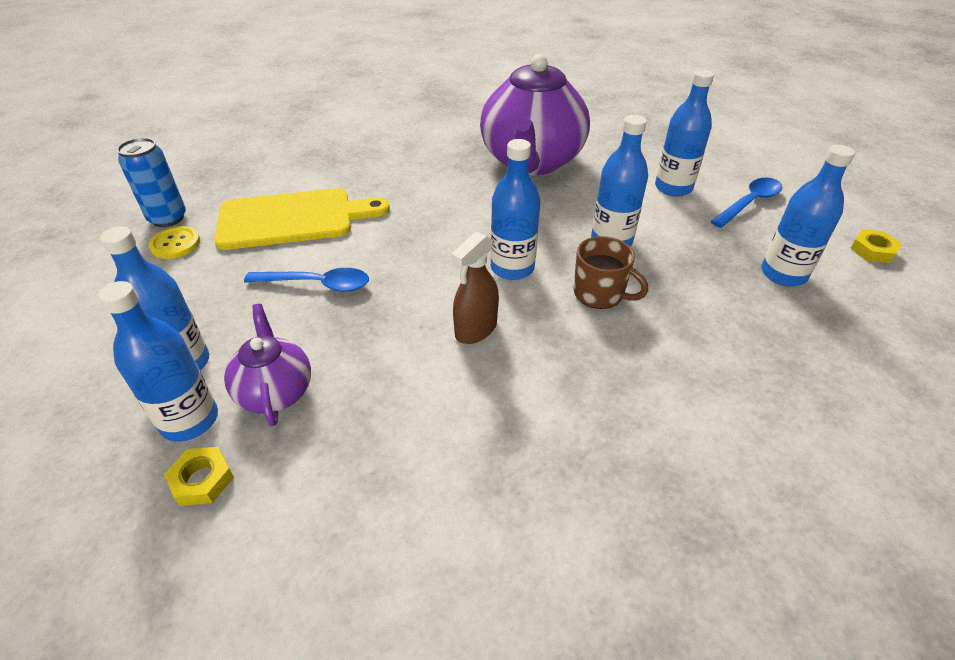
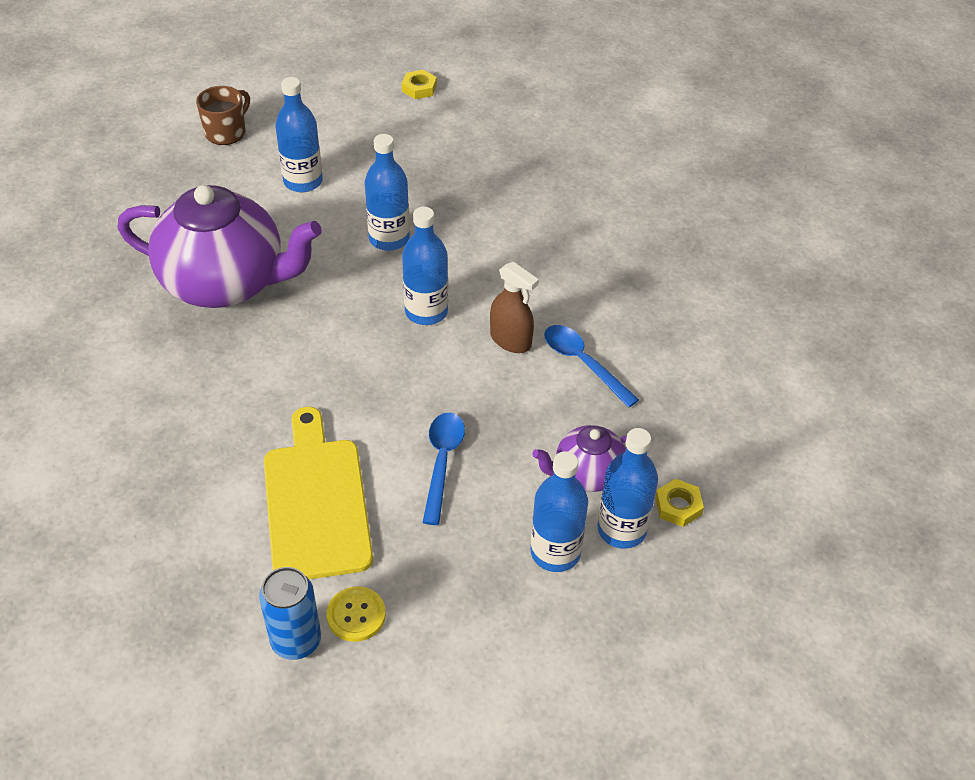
camera: 90 degrees left, 5 degrees up
brown mug [574,236,649,309] -> brown mug moved to [196,86,250,145]
blue spoon [711,178,783,228] -> blue spoon moved to [544,325,639,408]
blue bottle [761,144,855,287] -> none

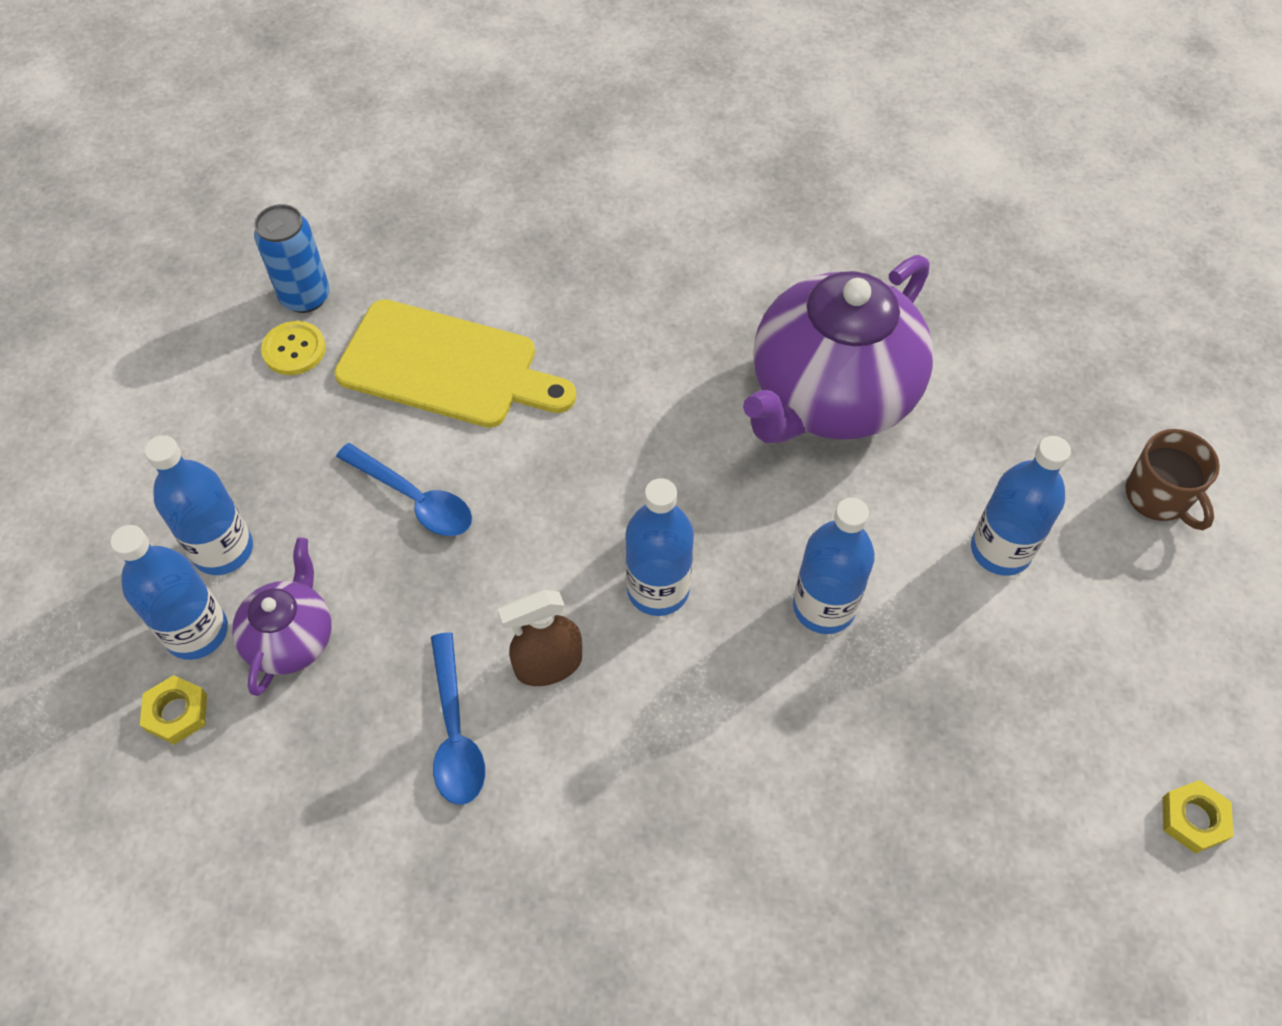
camera: 120 degrees right, 10 degrees up
blue spoon [544,325,639,408] -> blue spoon turned 90 degrees clockwise [431,632,485,805]

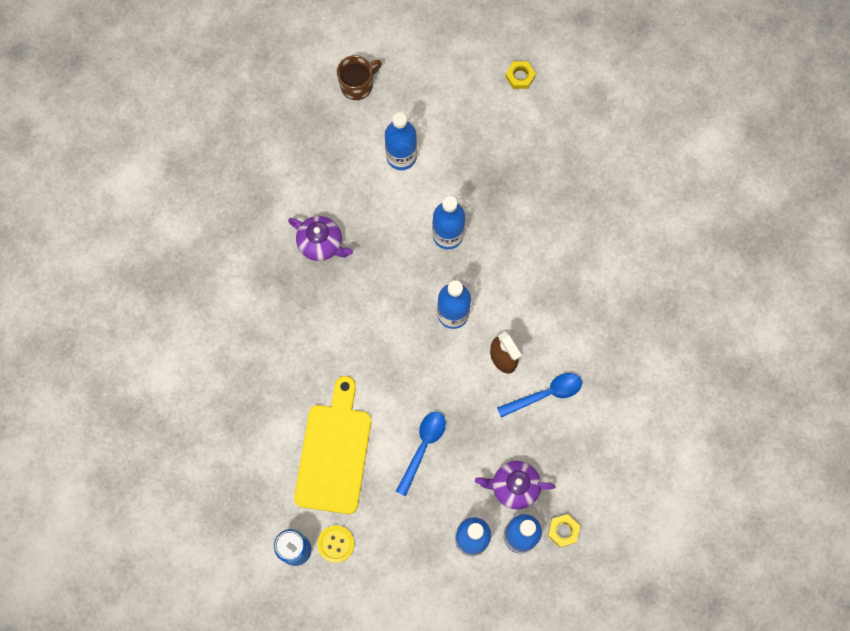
camera: 100 degrees left, 15 degrees up
purple teapot [743,255,933,443] -> purple teapot [288,216,353,261], size x0.49

